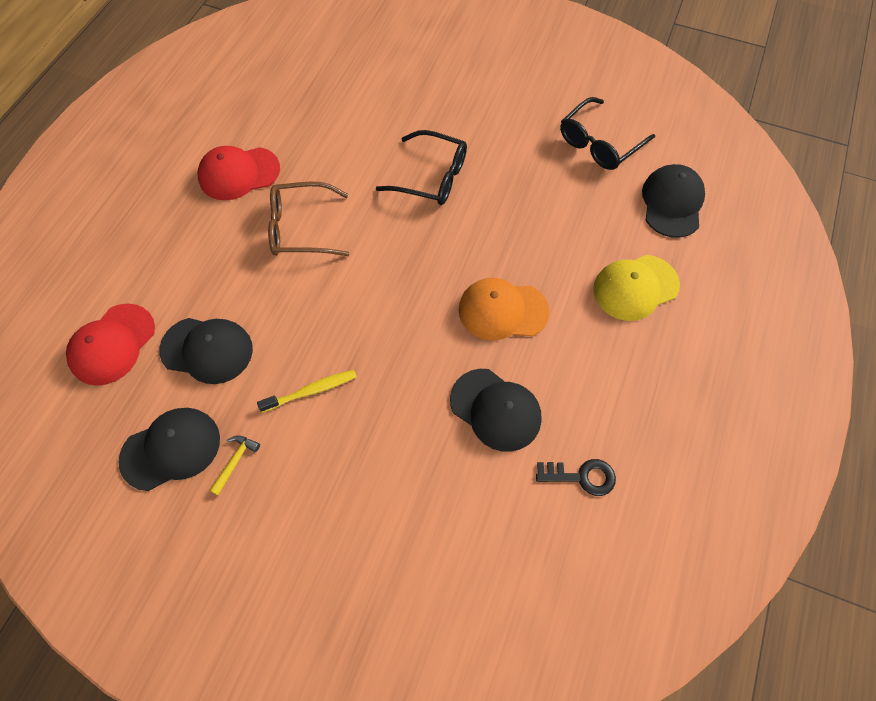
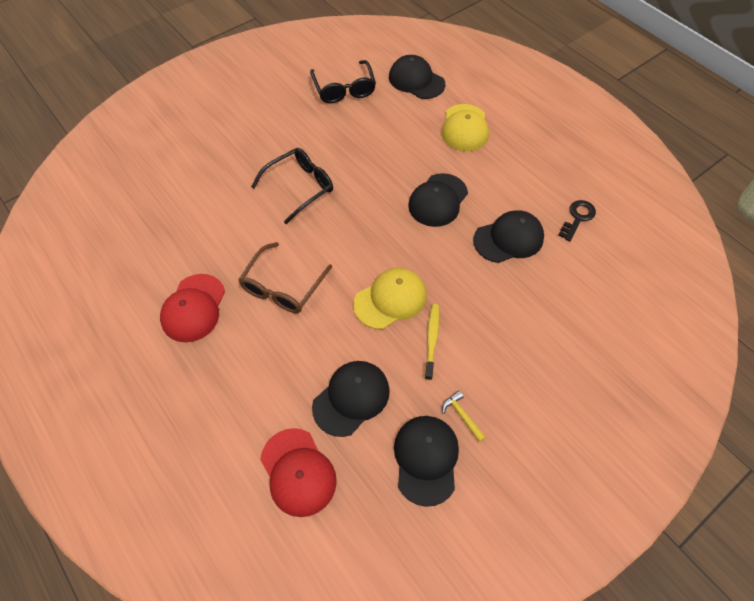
camera: 60 degrees left, 5 degrees down
orange cap [459,278,550,340] -> black cap [408,173,468,227]
none -> yellow cap [353,268,427,329]

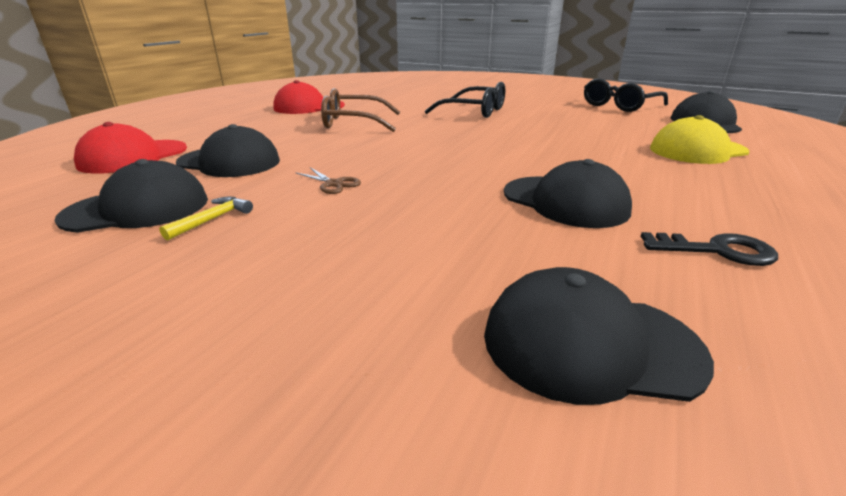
camera: 65 degrees right, 30 degrees down
yellow cap [353,268,427,329] -> none
black cap [408,173,468,227] -> black cap moved to [484,267,714,405]
yellow toothbrush [425,304,440,380] -> brown scissors [296,168,361,194]

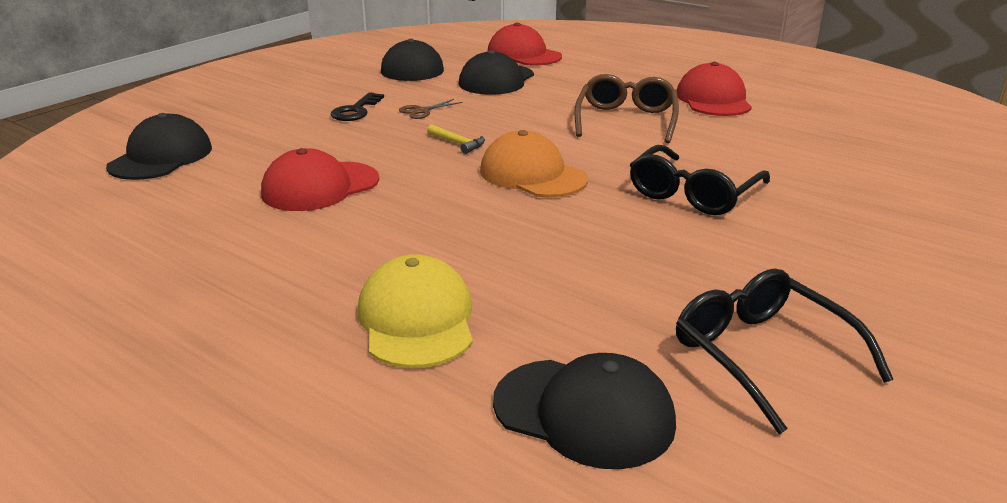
camera: 100 degrees right, 0 degrees up
yellow hammer [159,197,253,240] -> yellow hammer moved to [427,124,485,154]
black cap [504,159,632,228] -> red cap [261,148,379,211]
black key [641,232,778,266] -> black key moved to [331,92,384,121]
none -> orange cap [480,130,588,197]

